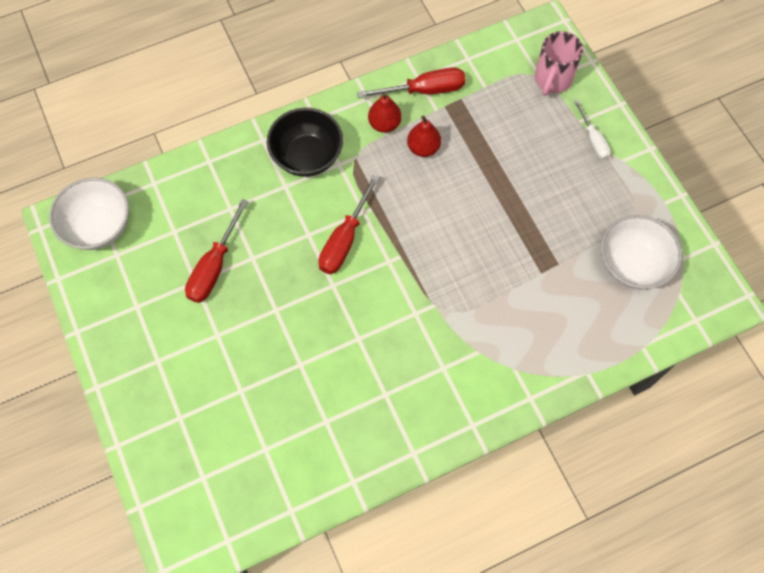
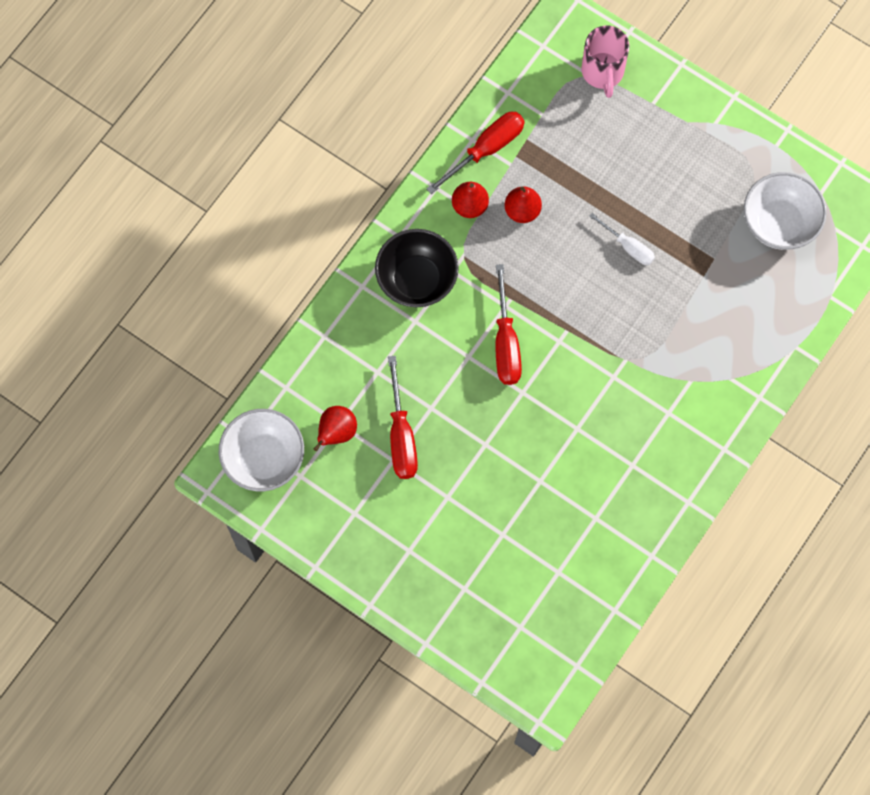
camera: 30 degrees left, 5 degrees up
white screwdriver [574,100,611,160] -> white screwdriver moved to [589,213,655,265]
none -> red pear [314,406,357,451]

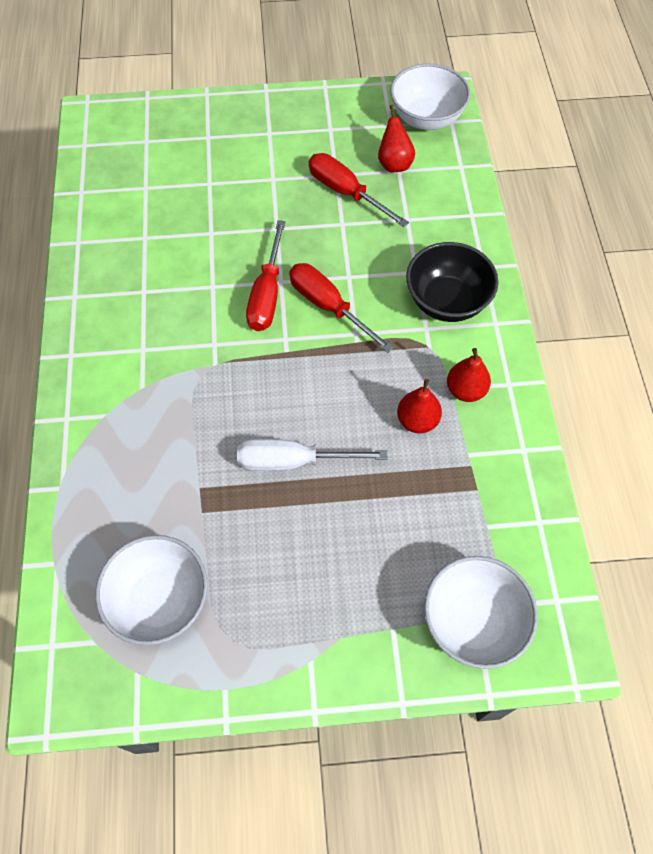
camera: 140 degrees right, 10 degrees down
red screwdriver [426,112,525,194] -> red screwdriver moved to [246,220,286,331]
pink mug [582,26,629,98] -> white bowl [424,556,538,669]
white screwdriver [589,213,655,265] -> white screwdriver [237,439,387,471], size x1.57

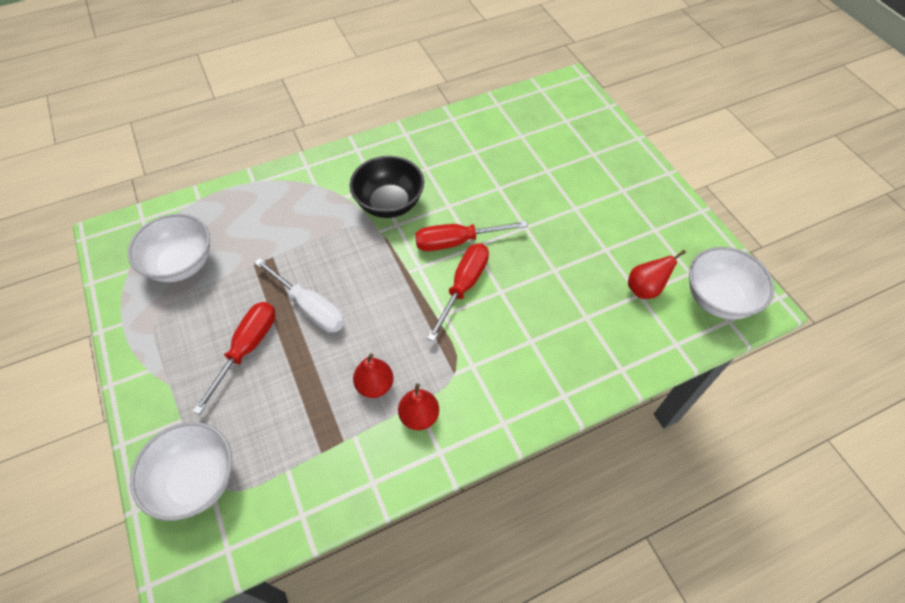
camera: 70 degrees right, 5 degrees down
white screwdriver [237,439,387,471] -> white screwdriver turned 150 degrees clockwise [254,258,345,333]
red screwdriver [308,153,409,227] -> red screwdriver moved to [192,302,275,415]
black bowl [406,242,499,322] -> black bowl moved to [350,156,424,218]

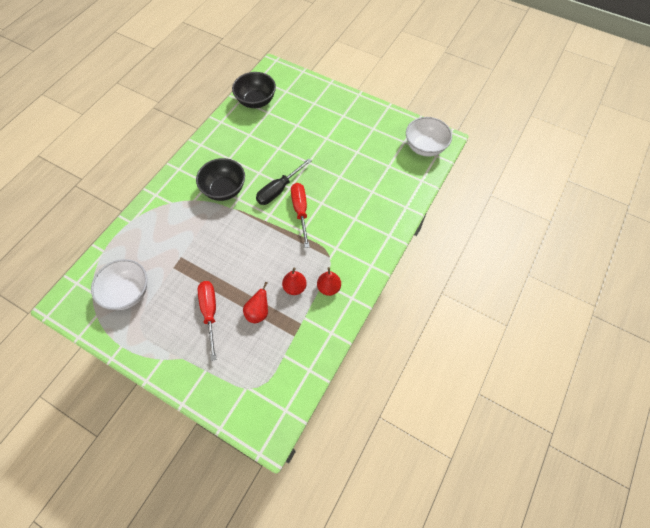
camera: 35 degrees left, 5 degrees up
white bowl [130,422,232,521] -> none
white screwdriver [254,258,345,333] -> none
red screwdriver [415,221,528,251] -> black screwdriver [256,158,312,205]
red pear [628,250,686,299] -> red pear moved to [243,282,268,323]
none -> black bowl [232,72,276,108]

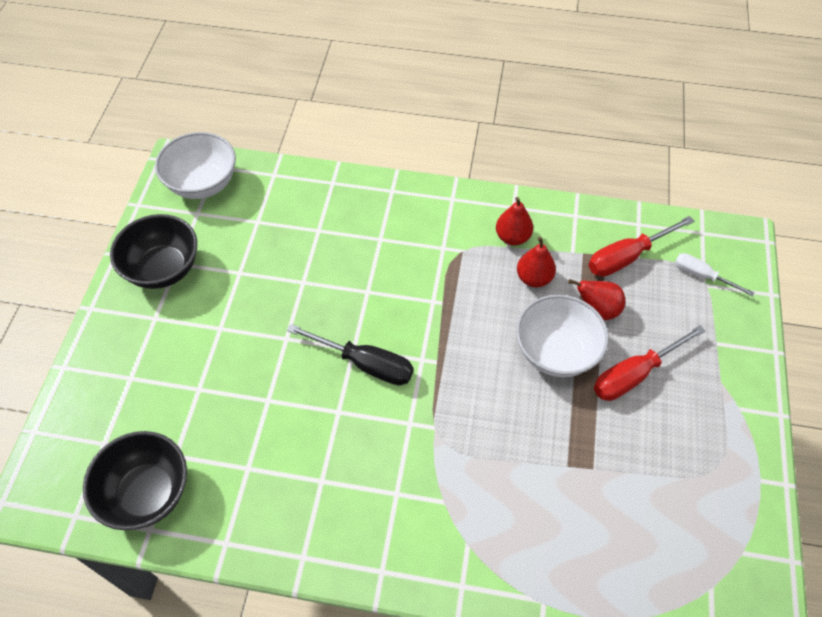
camera: 110 degrees left, 5 degrees down
white bowl [91,259,147,310] -> white bowl moved to [516,295,609,377]
black bowl [196,158,245,201] -> black bowl moved to [110,214,197,289]
red screwdriver [291,183,310,248] -> red screwdriver moved to [588,216,694,277]
none -> white screwdriver [675,253,755,296]

